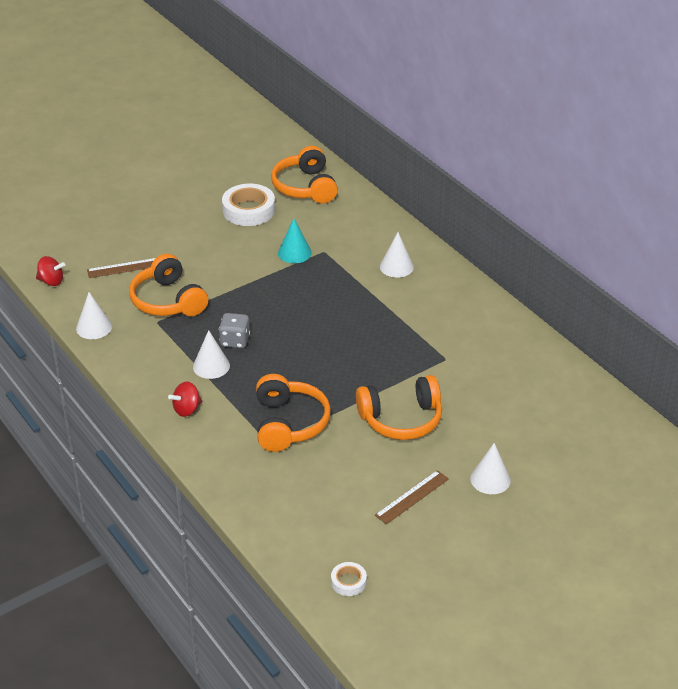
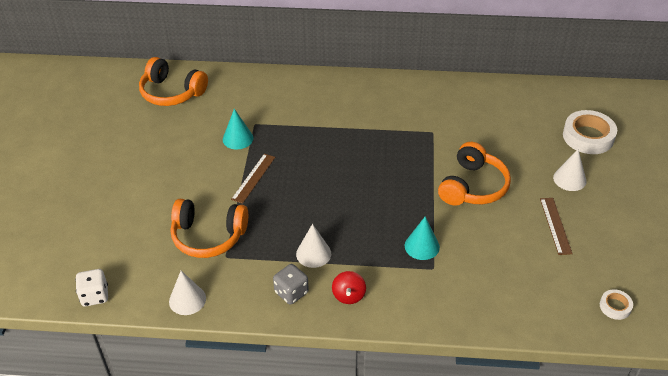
camera: 50 degrees left, 5 degrees up
red spinning top [36,256,65,286] -> white dice [75,269,108,306]
brown ruler [87,258,156,278] -> brown ruler moved to [231,154,275,204]
grey dice [219,313,250,348] -> grey dice moved to [273,264,309,305]
white tape [222,184,275,226] -> white tape moved to [563,110,617,154]
orange headphones [256,374,331,452] -> turquoise cone [405,216,440,260]
white cone [380,232,414,278] -> none

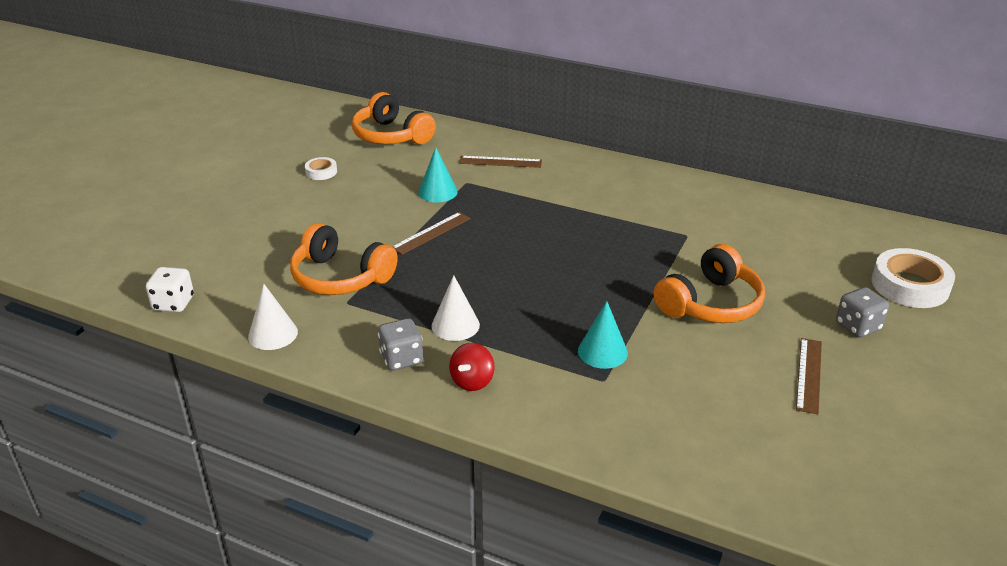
camera: 20 degrees right, 10 degrees down
white cone [553,149,586,191] -> grey dice [836,287,889,337]
white tape [600,289,633,320] -> white tape moved to [305,157,337,180]
none -> brown ruler [459,156,542,168]

